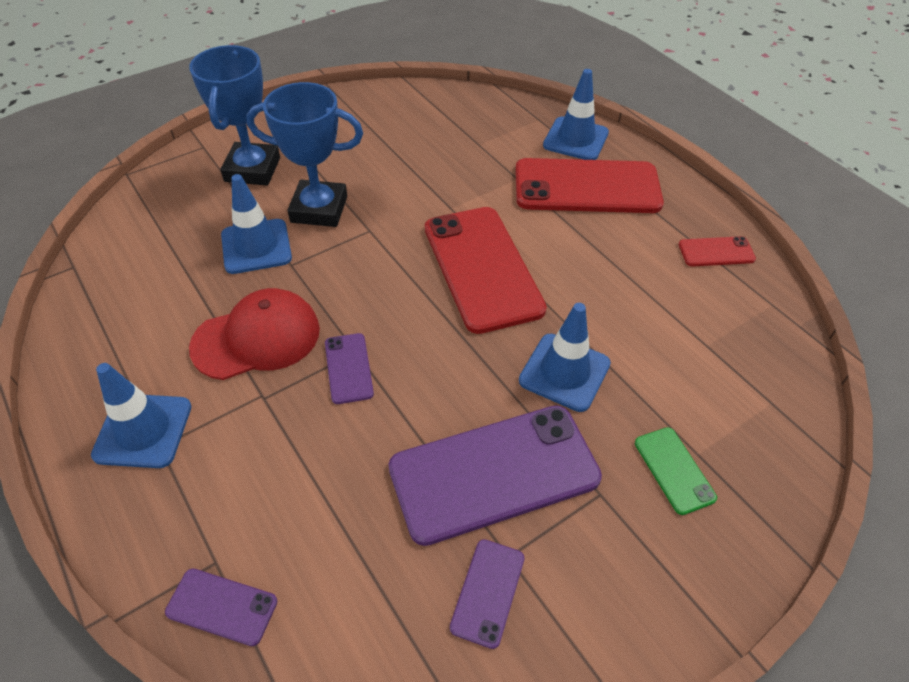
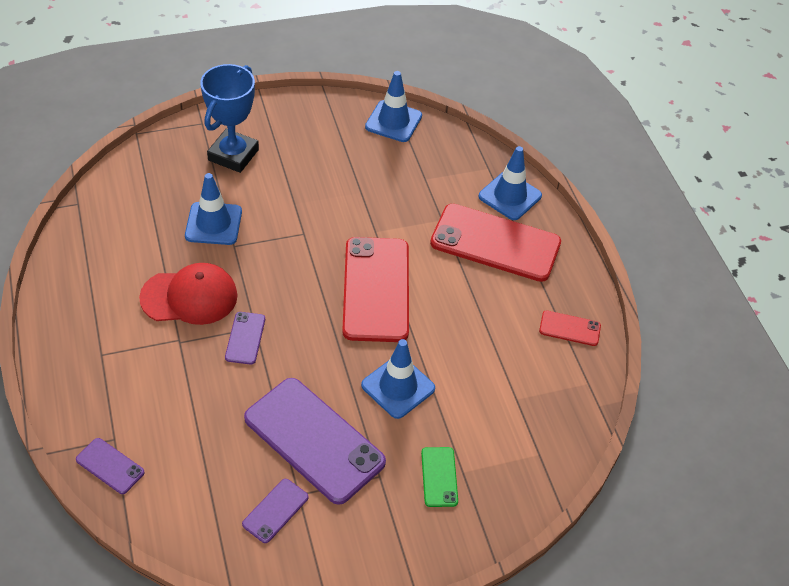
camera: 15 degrees right, 0 degrees up
blue traffic cone [91,363,191,468] -> blue traffic cone moved to [365,71,422,142]
blue trophy [246,82,363,227] -> none
purple phone [389,405,602,546] -> purple phone turned 45 degrees clockwise [244,378,386,505]

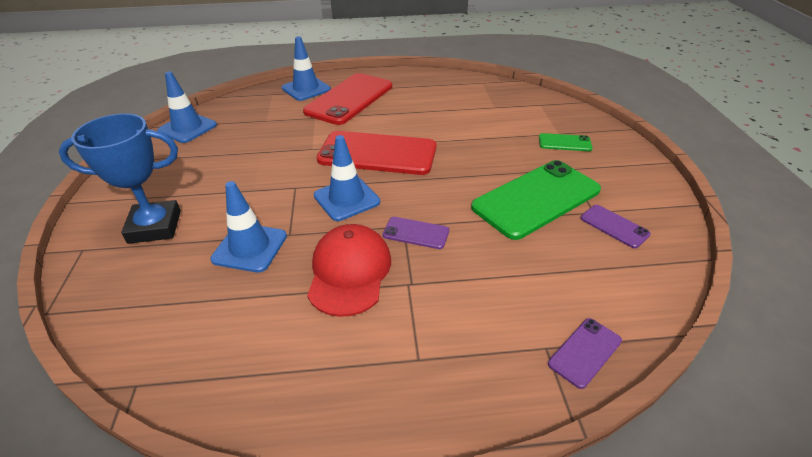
camera: 75 degrees left, 10 degrees down
blue trophy [200,64,259,173] -> blue trophy turned 45 degrees counterclockwise [59,113,181,244]
purple phone [244,378,386,505] -> green phone [471,160,601,240]
blue traffic cone [361,339,435,419] -> blue traffic cone moved to [314,135,380,221]
red phone [539,310,601,346] -> none

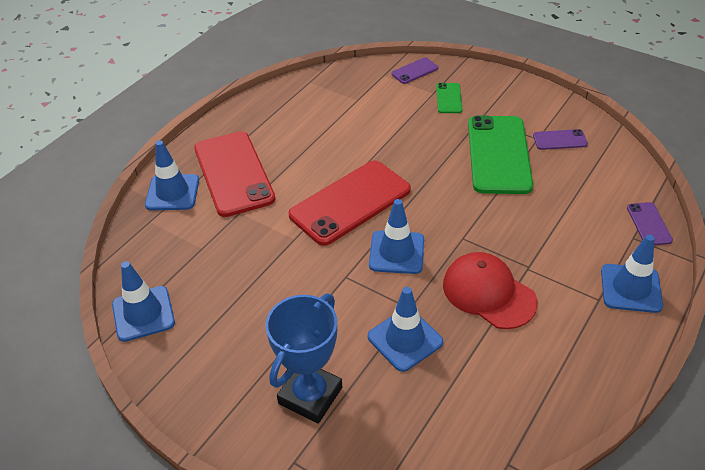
camera: 50 degrees left, 5 degrees up
purple phone [383,217,449,249] -> purple phone moved to [391,58,439,84]
green phone [539,133,593,151] -> green phone turned 45 degrees counterclockwise [436,83,462,113]
none -> blue traffic cone [601,235,663,313]

